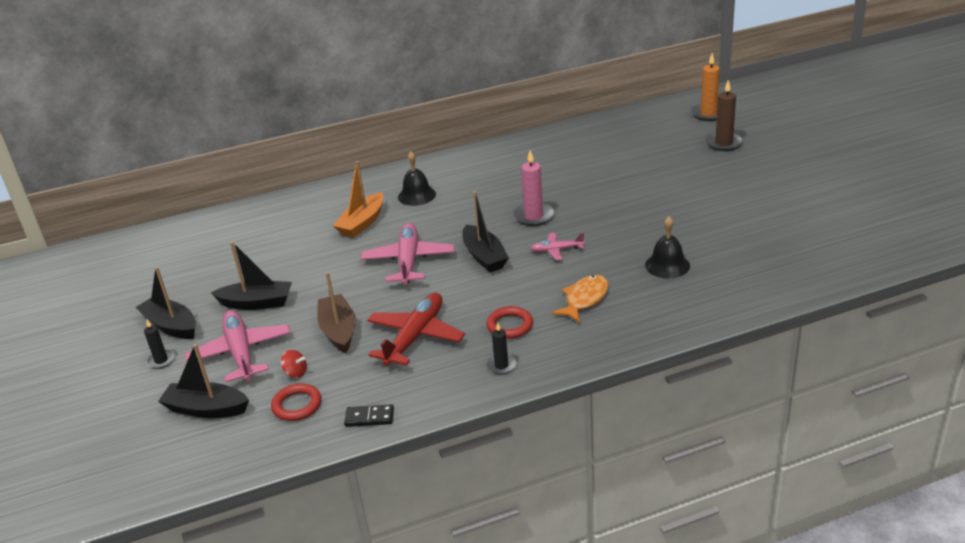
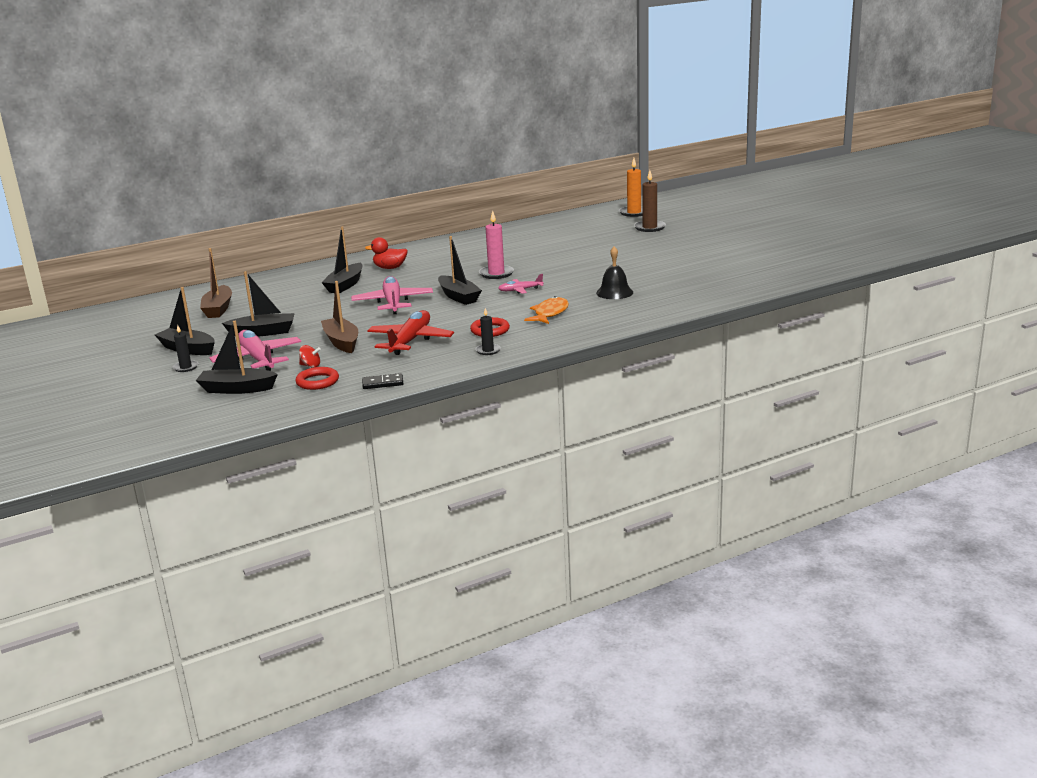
camera: 10 degrees left, 10 degrees down
orange boat [333,161,384,238] -> black boat [321,226,363,294]
black bell [398,152,436,206] -> red duck [365,237,408,269]
none -> brown boat [200,248,232,318]

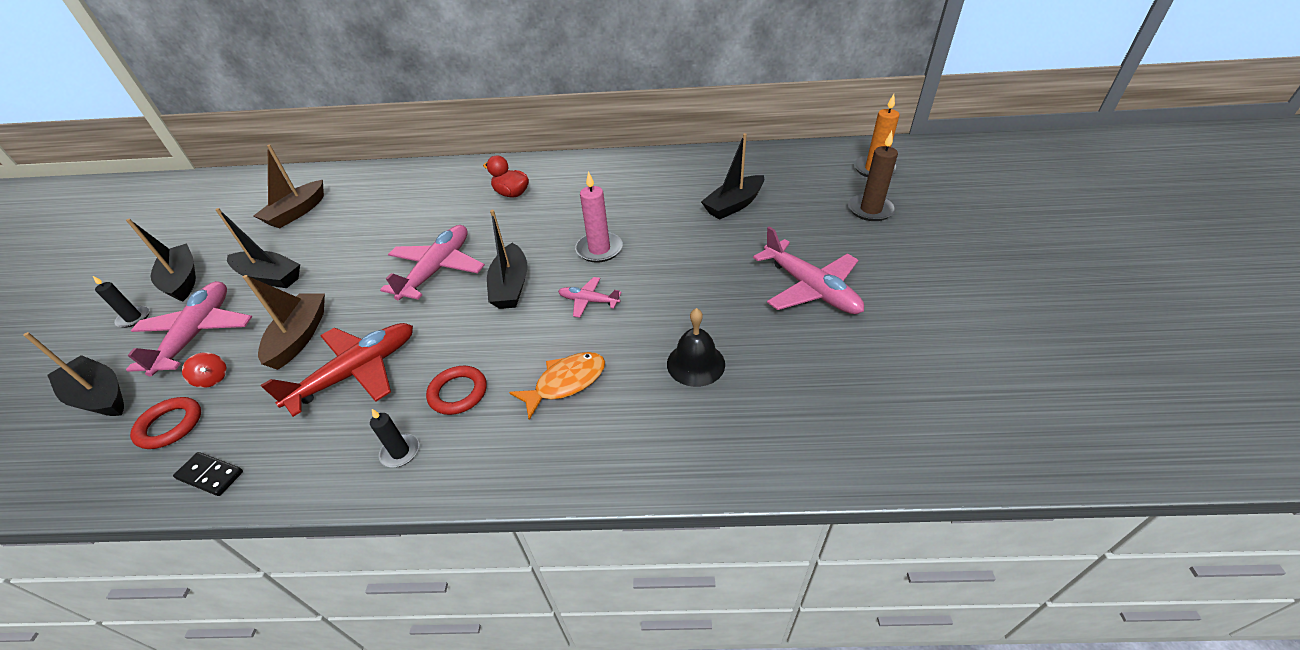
camera: 30 degrees right, 20 degrees up
black boat [321,226,363,294] -> black boat moved to [701,133,764,219]
none -> pink plane [753,227,864,314]

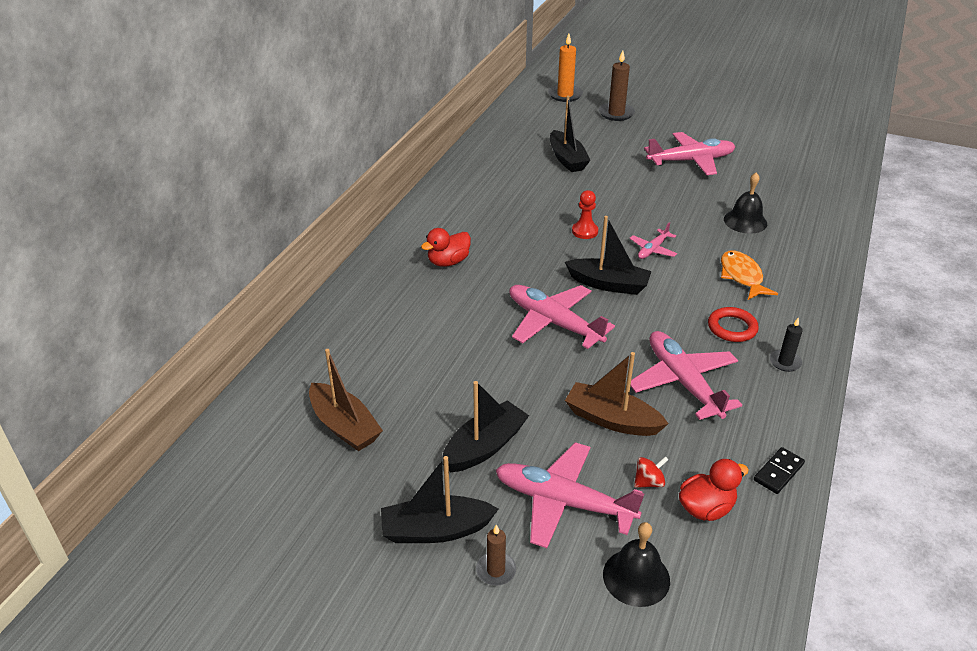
camera: 70 degrees left, 5 degrees down
black boat [23,332,124,416] -> black bell [603,522,670,607]
black candle [93,276,149,328] -> brown candle [476,524,516,586]
red ring [130,397,201,449] -> red duck [679,459,749,521]
red plane [261,323,413,417] -> pink plane [631,331,742,420]
pink candle [575,171,623,263] -> red pawn [572,190,598,239]

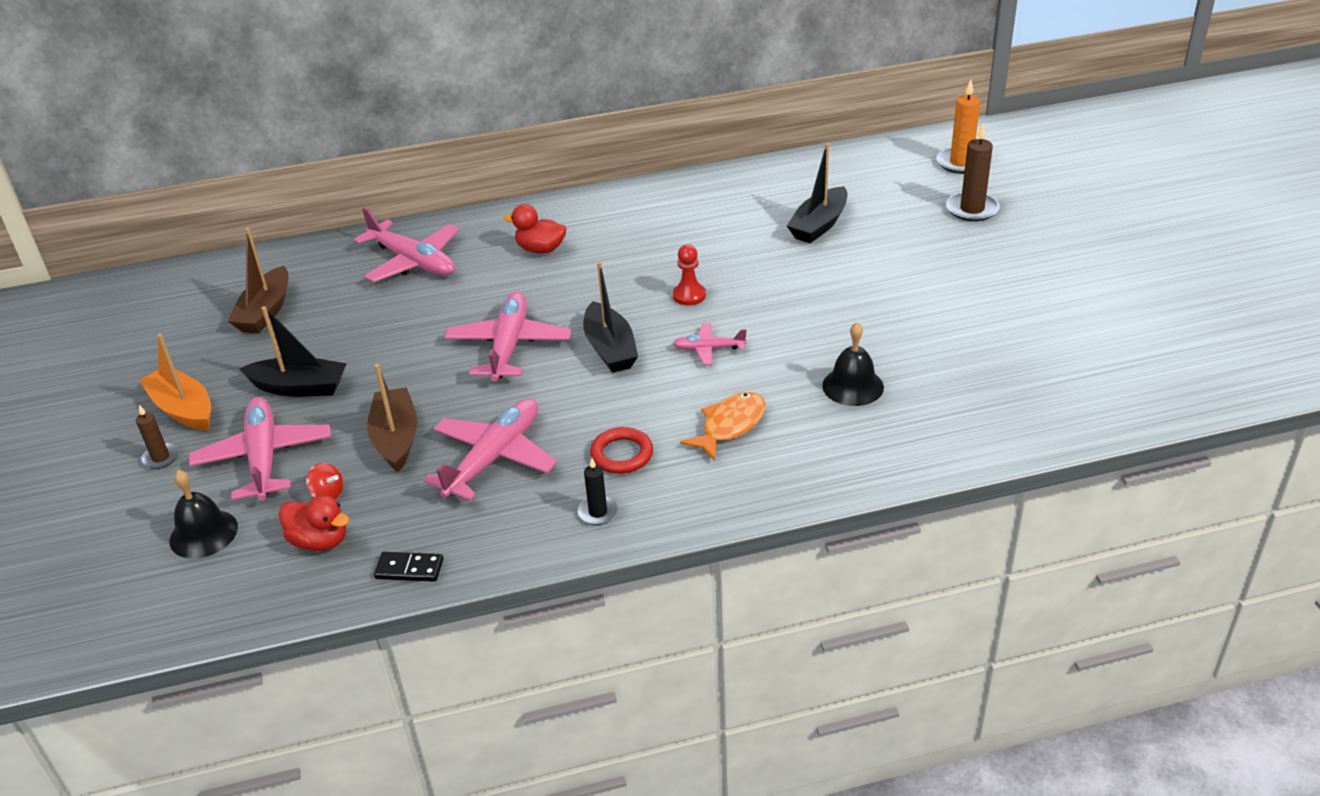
camera: 55 degrees right, 0 degrees up
black boat [381,456,498,543] -> orange boat [139,334,211,431]
pink plane [644,132,735,175] -> pink plane moved to [354,208,460,282]

